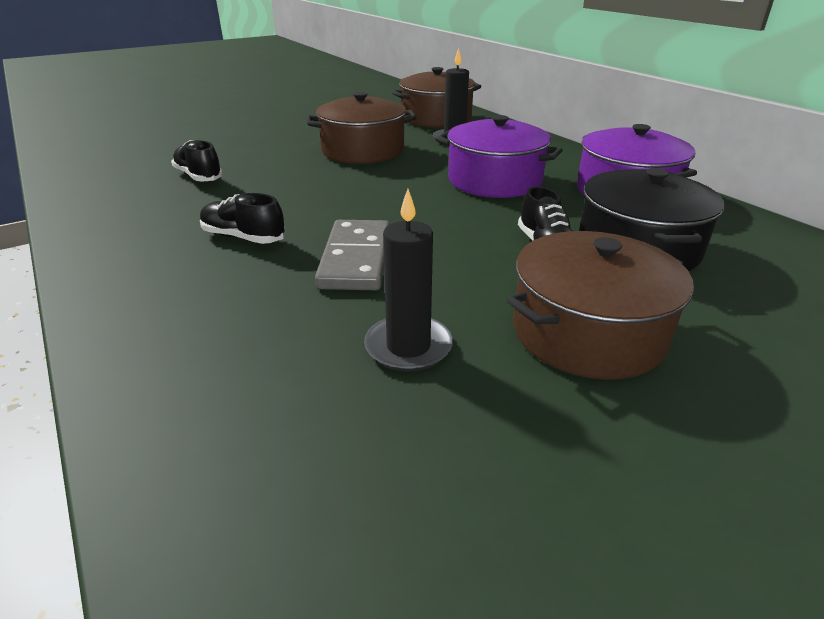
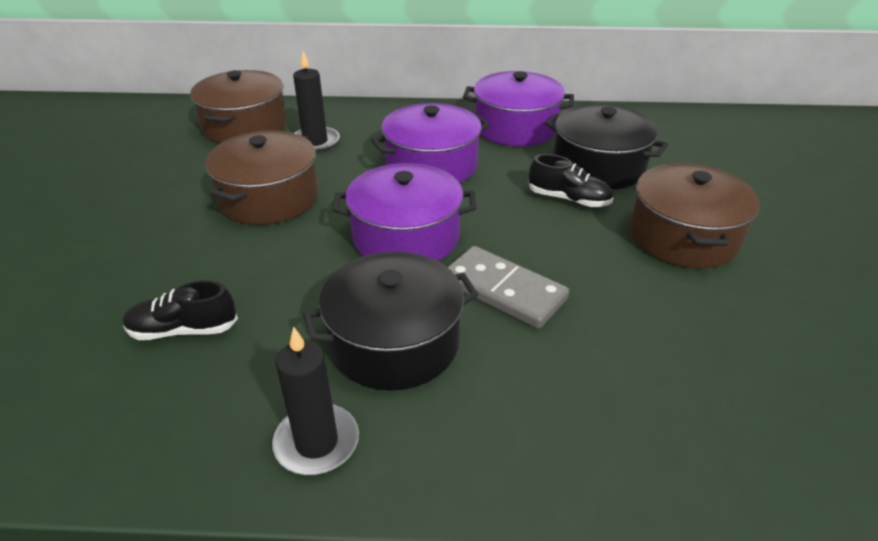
camera: 55 degrees left, 5 degrees up
black shoe [200,193,286,244] -> black pot [303,251,479,391]
black candle [364,189,453,372] -> black candle moved to [272,326,359,475]
none -> purple pot [332,163,476,261]

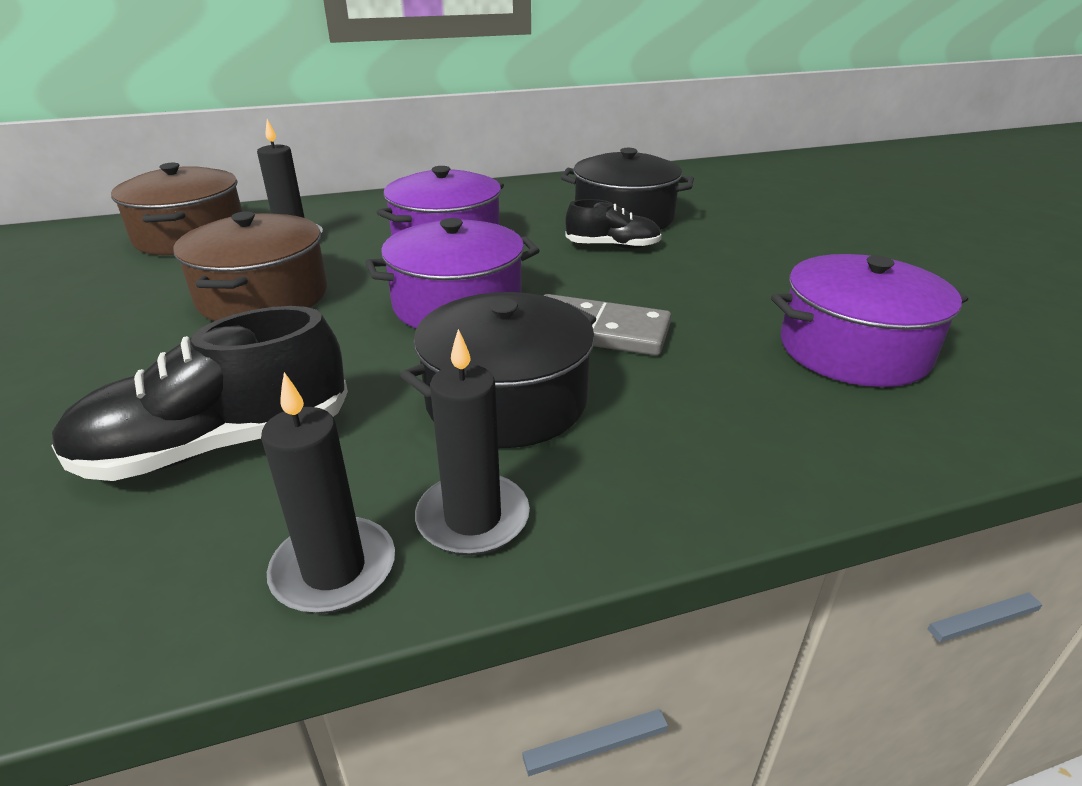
camera: 20 degrees left, 5 degrees down
black shoe [123,280,238,340] -> black shoe [52,306,348,481], size x1.72
purple pot [463,71,574,146] -> purple pot moved to [771,254,968,387]
brown pot [630,163,760,268] -> none
none -> black candle [261,372,395,614]

